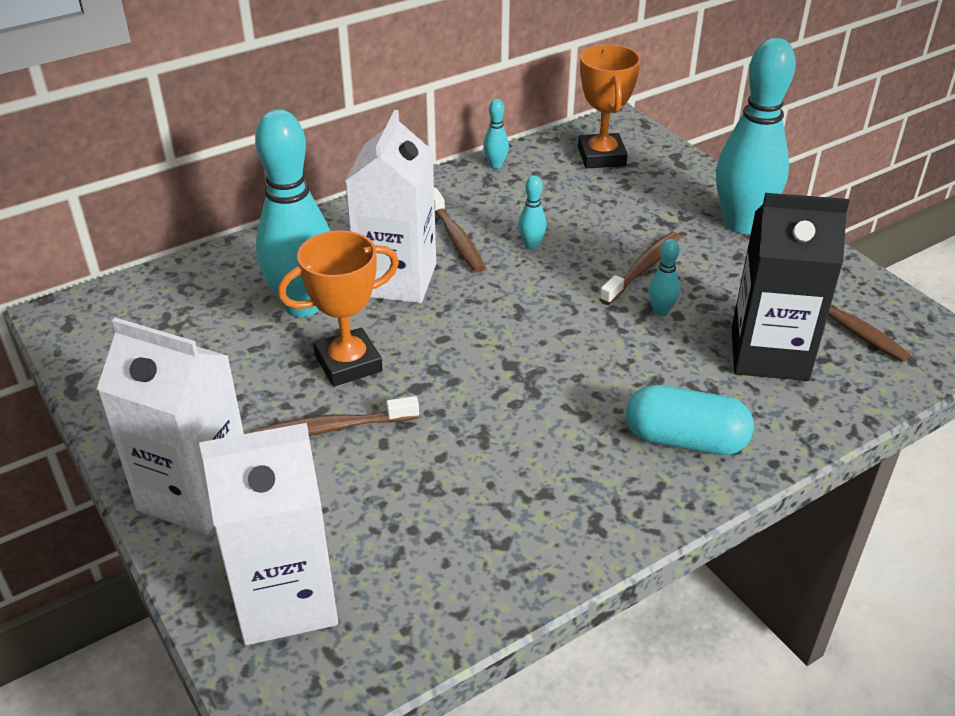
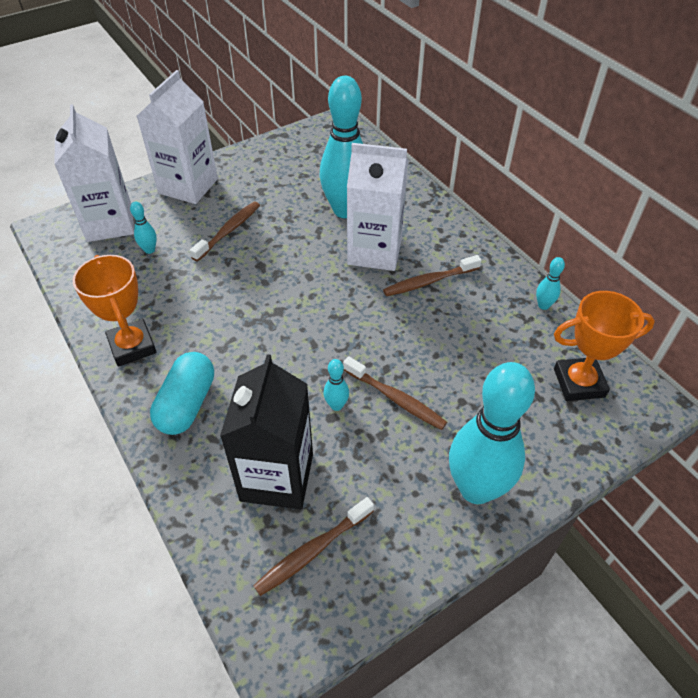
camera: 90 degrees right, 10 degrees up
brown toothbrush [254,396,419,436] -> brown toothbrush turned 45 degrees clockwise [190,201,260,262]
orange trophy [278,230,399,387] -> orange trophy moved to [72,255,157,367]
turquoise bowling pin [518,175,547,250] -> turquoise bowling pin moved to [130,201,157,254]

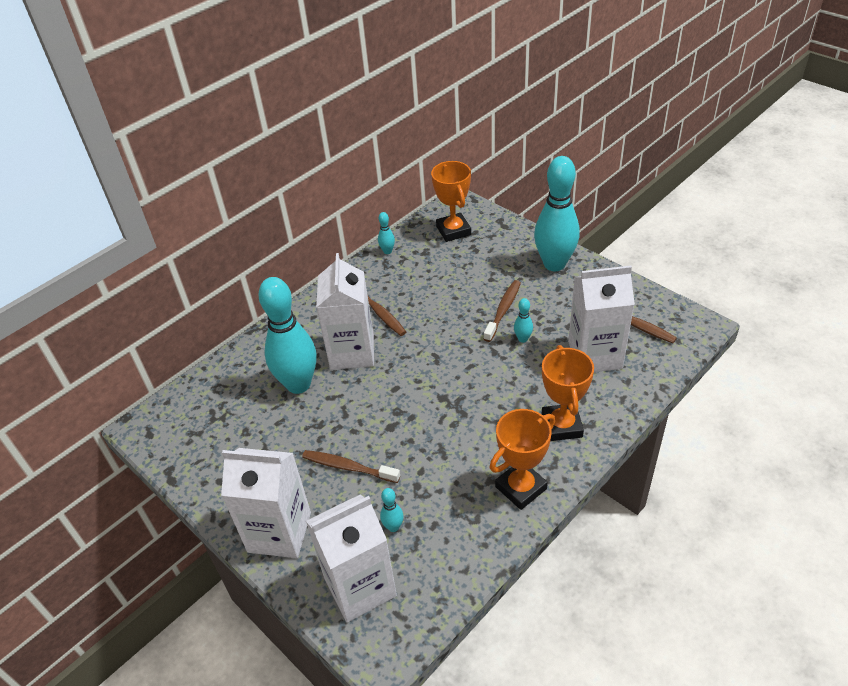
camera: 100 degrees left, 5 degrees down
turquoise capsule [150,352,214,435] -> orange trophy [542,345,594,441]
black carton [220,354,313,510] -> white carton [568,266,635,372]

